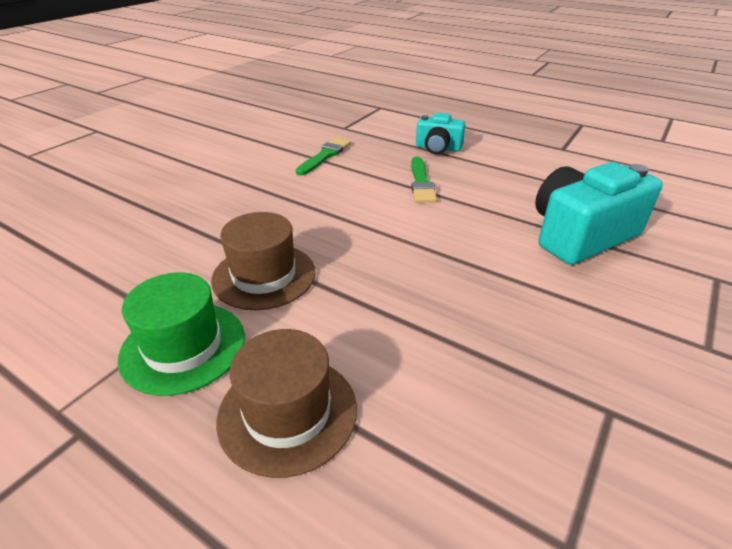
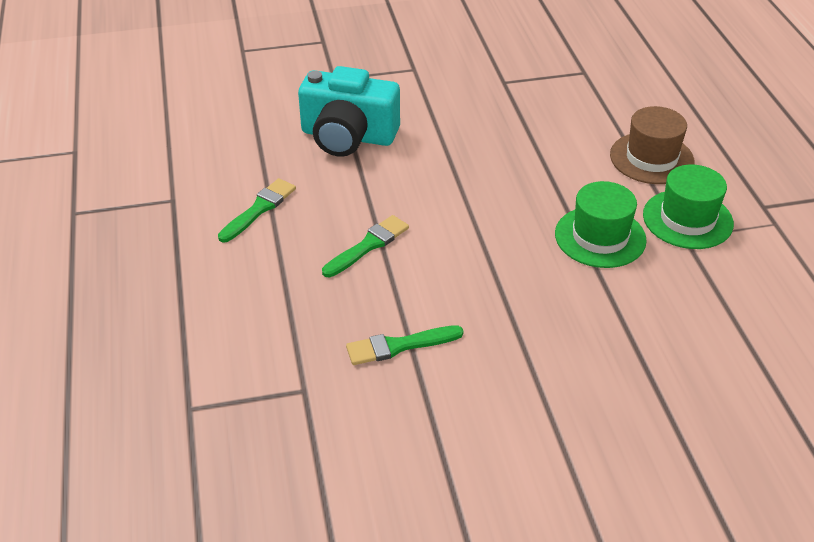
camera: 135 degrees left, 5 degrees up
brown hat [211,212,315,310] -> green hat [555,181,647,268]
turquoise camera [416,113,466,154] -> none
none -> green brush [218,178,296,243]

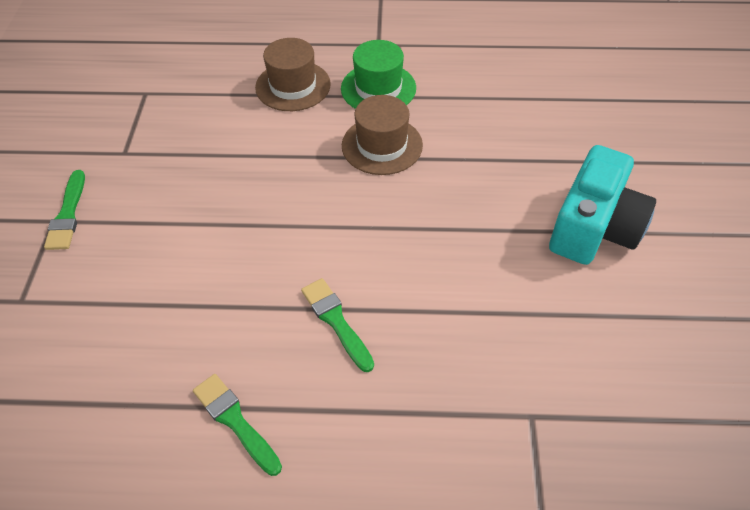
camera: 75 degrees left, 10 degrees up
turquoise camera [298,66,400,157] -> turquoise camera moved to [549,145,656,265]
green brush [346,325,464,365] -> green brush moved to [44,170,85,250]
green hat [555,181,647,268] -> brown hat [342,95,423,175]

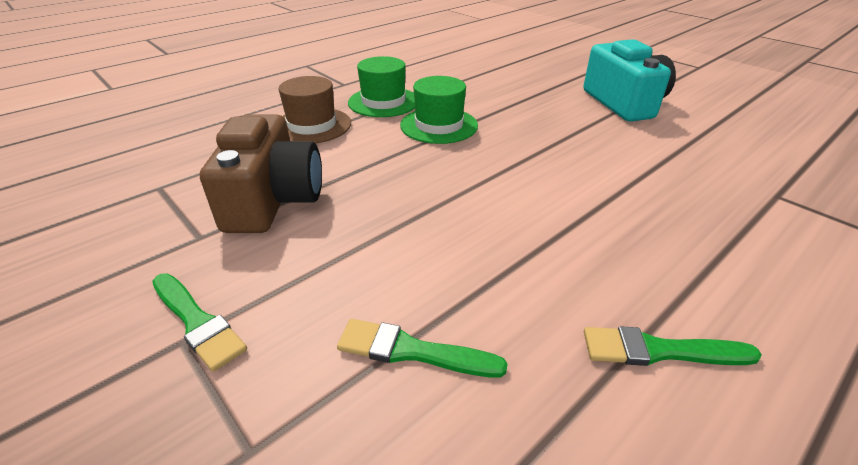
camera: 45 degrees left, 15 degrees down
green brush [301,278,374,372] -> green brush moved to [337,319,508,378]
brown hat [342,95,423,175] -> green hat [400,76,478,144]
none -> brown camera [200,115,322,233]

